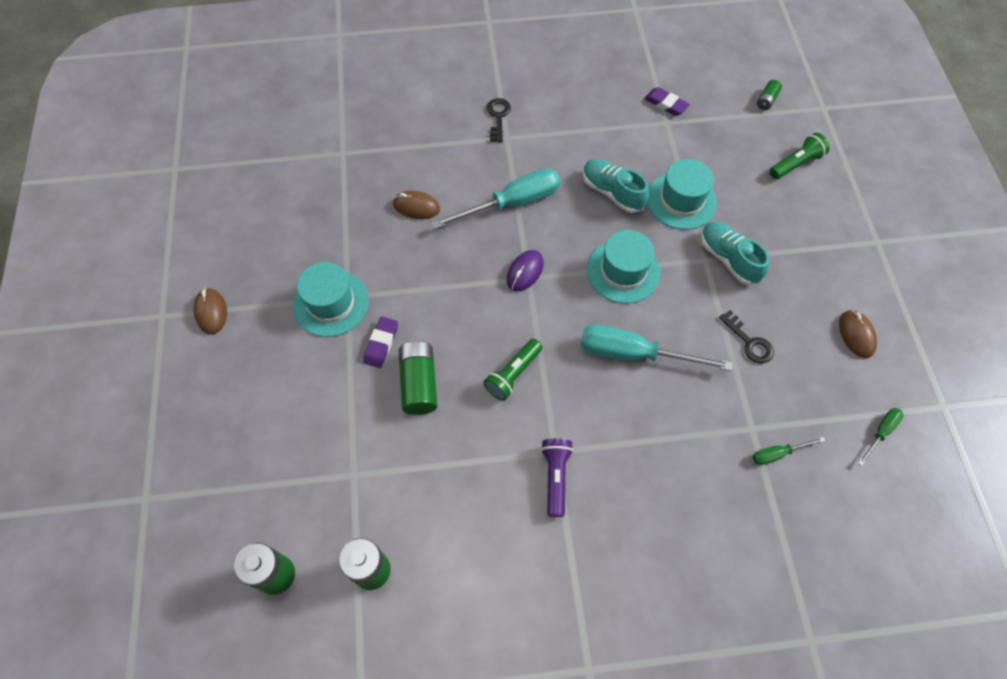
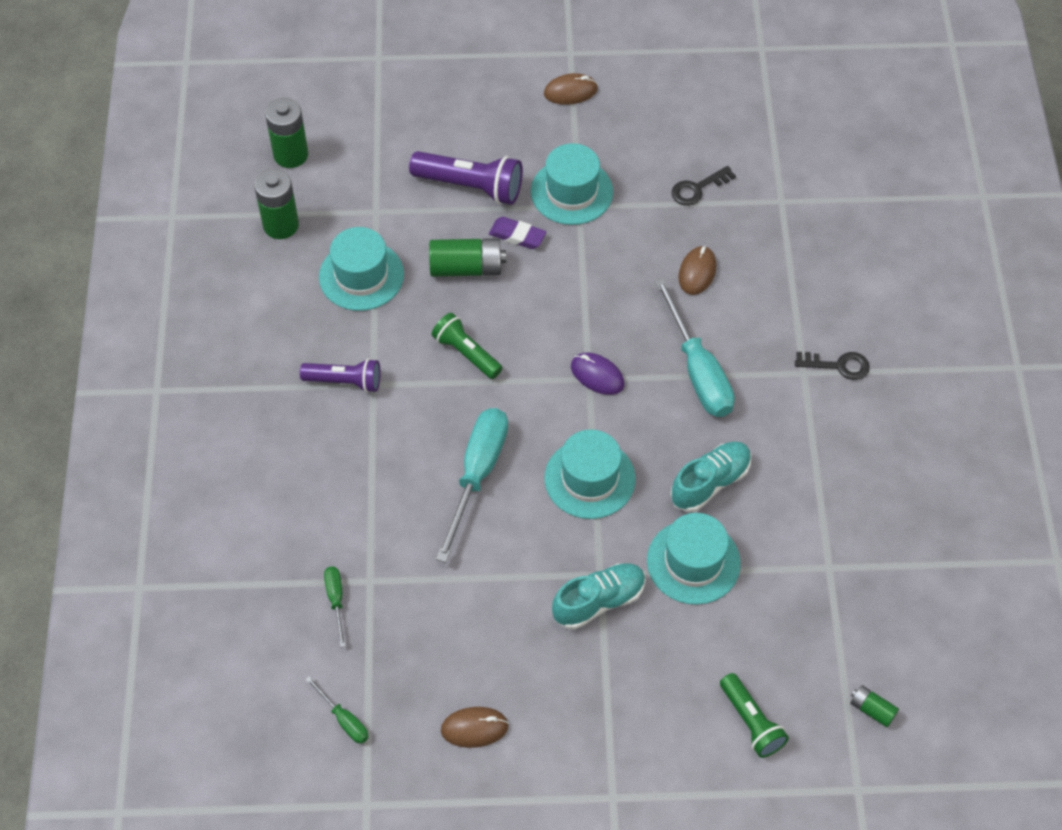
camera: 95 degrees right, 5 degrees down
purple eraser [644,87,690,116] -> none
black key [719,310,774,364] -> black key moved to [672,166,736,206]
none -> turquoise hat [319,227,404,311]
none -> purple flashlight [409,151,523,205]

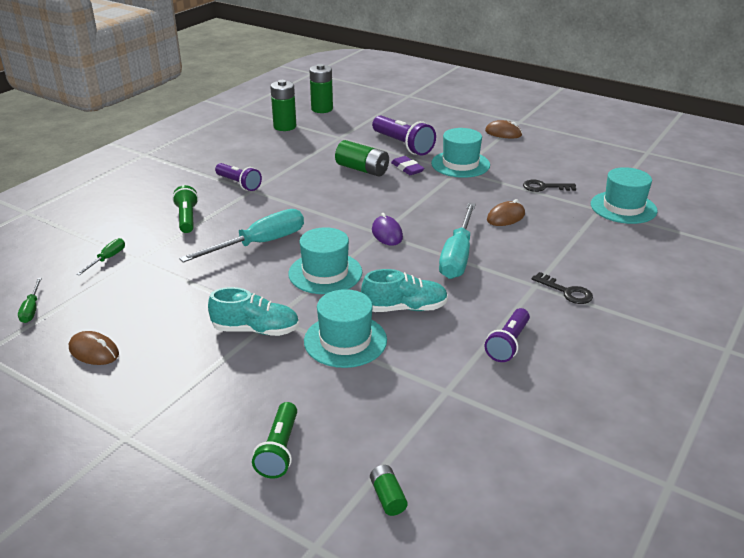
camera: 35 degrees right, 25 degrees down
turquoise hat [319,227,404,311] -> turquoise hat moved to [591,167,658,224]
green flashlight [432,313,502,379] -> green flashlight moved to [172,185,198,233]
none -> purple flashlight [485,308,530,362]

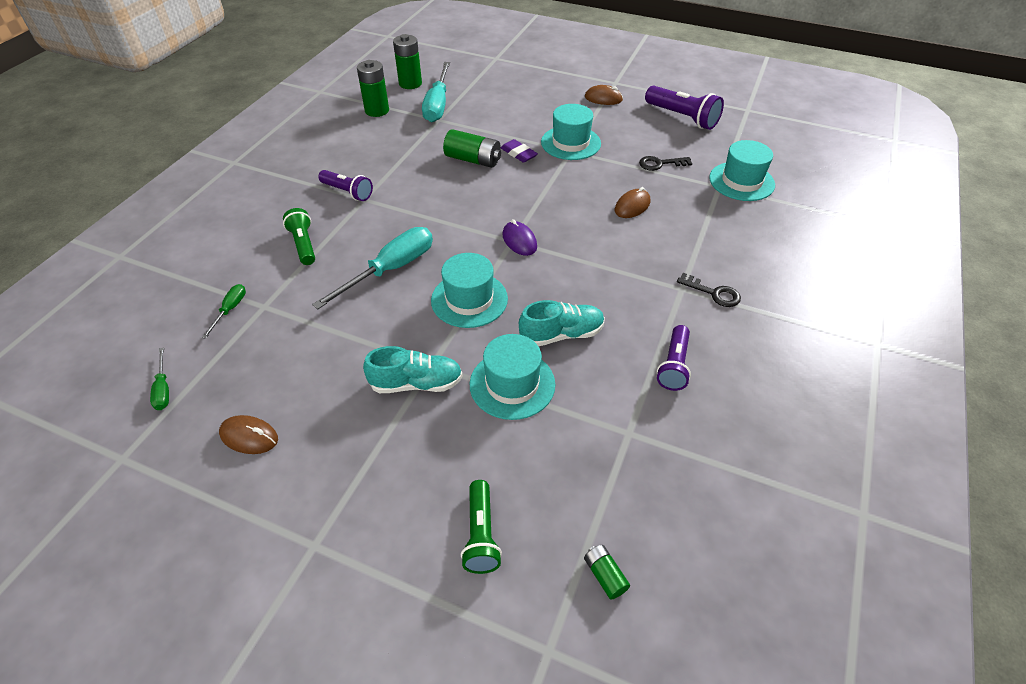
camera: 10 degrees left, 15 degrees up
purple flashlight [372,115,436,155] -> purple flashlight moved to [645,86,724,130]
turquoise screwdriver [439,203,476,279] -> turquoise screwdriver moved to [422,62,450,122]

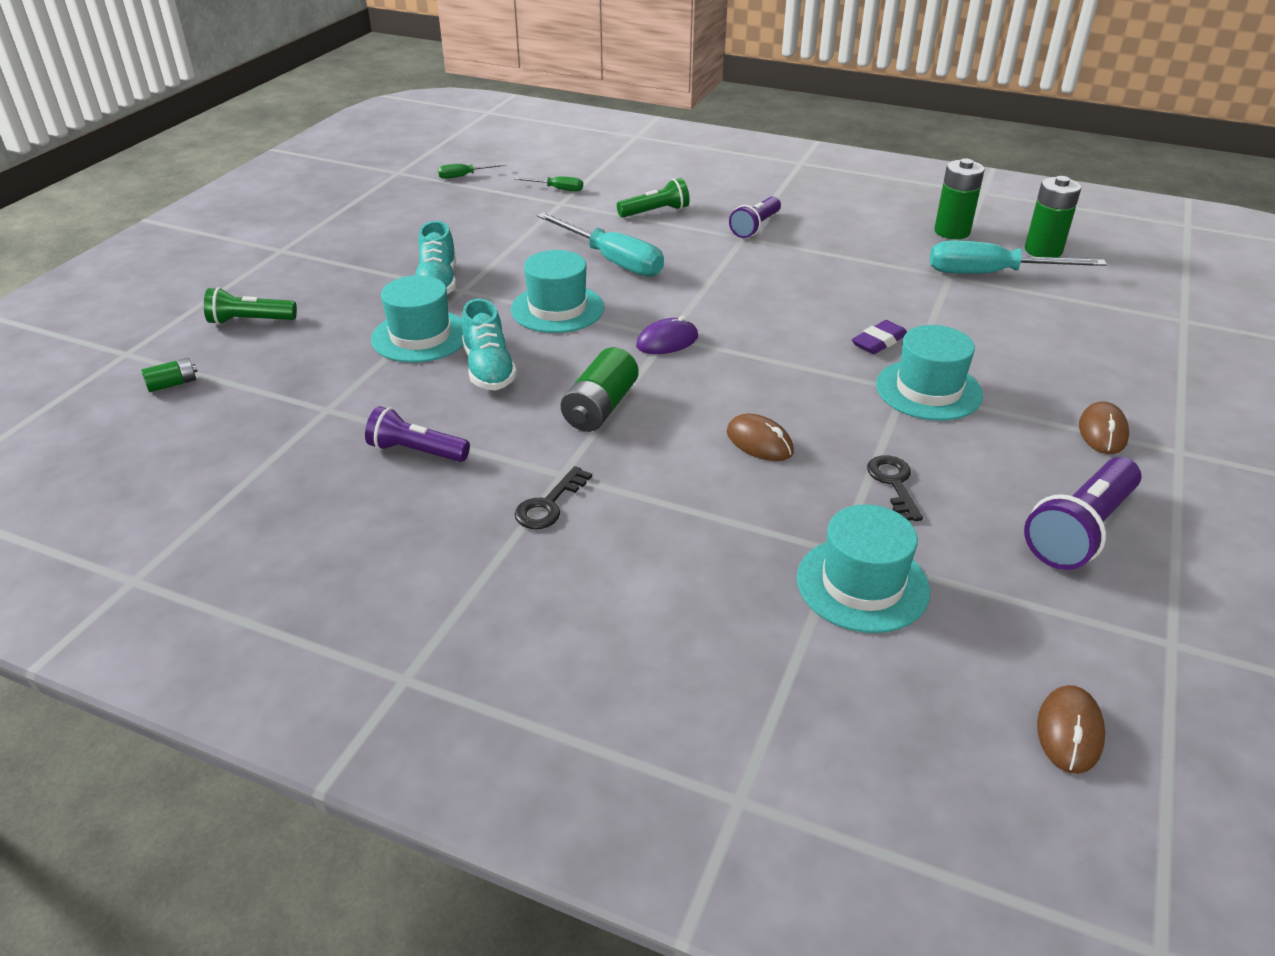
camera: 90 degrees right, 10 degrees down
brown mouse [219,415,278,454] -> brown mouse moved to [1037,685,1105,774]
green battery [443,129,501,168] -> green battery moved to [561,347,638,432]

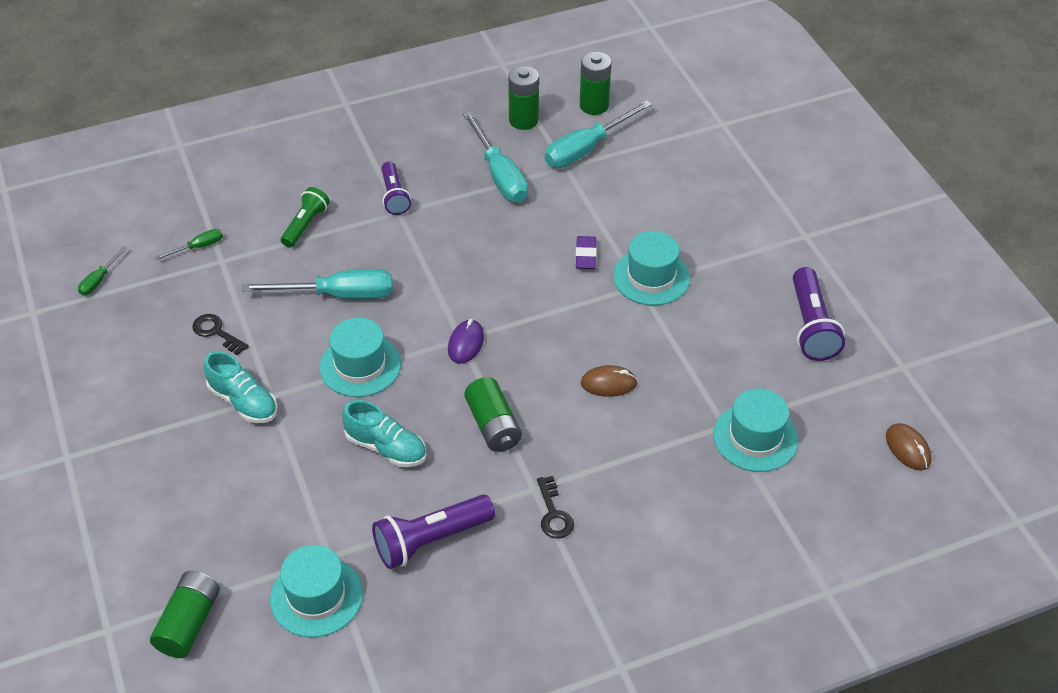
camera: 45 degrees left, 10 degrees up
green battery [141,358,198,392] -> green battery [150,571,220,658], size x1.88
green flashlight [204,287,297,325] -> none
purple flashlight [365,406,470,462] -> purple flashlight [372,494,495,569], size x1.51
turquoise hat [371,275,463,363] -> turquoise hat moved to [270,545,363,637]
black key [867,455,923,521] -> black key moved to [192,314,249,356]
brown mouse [1079,401,1129,454] -> none
none -> turquoise screwdriver [463,111,528,203]

